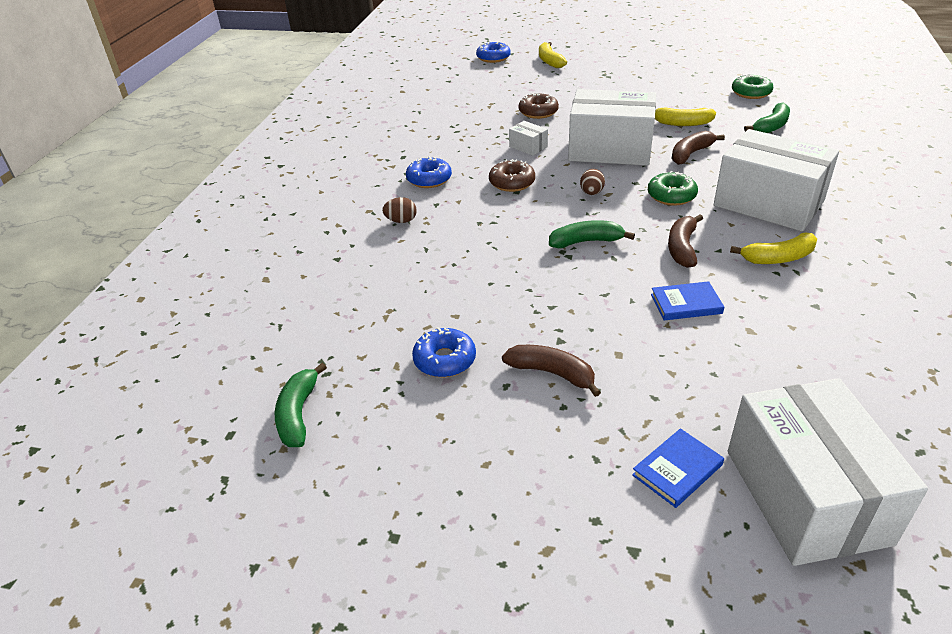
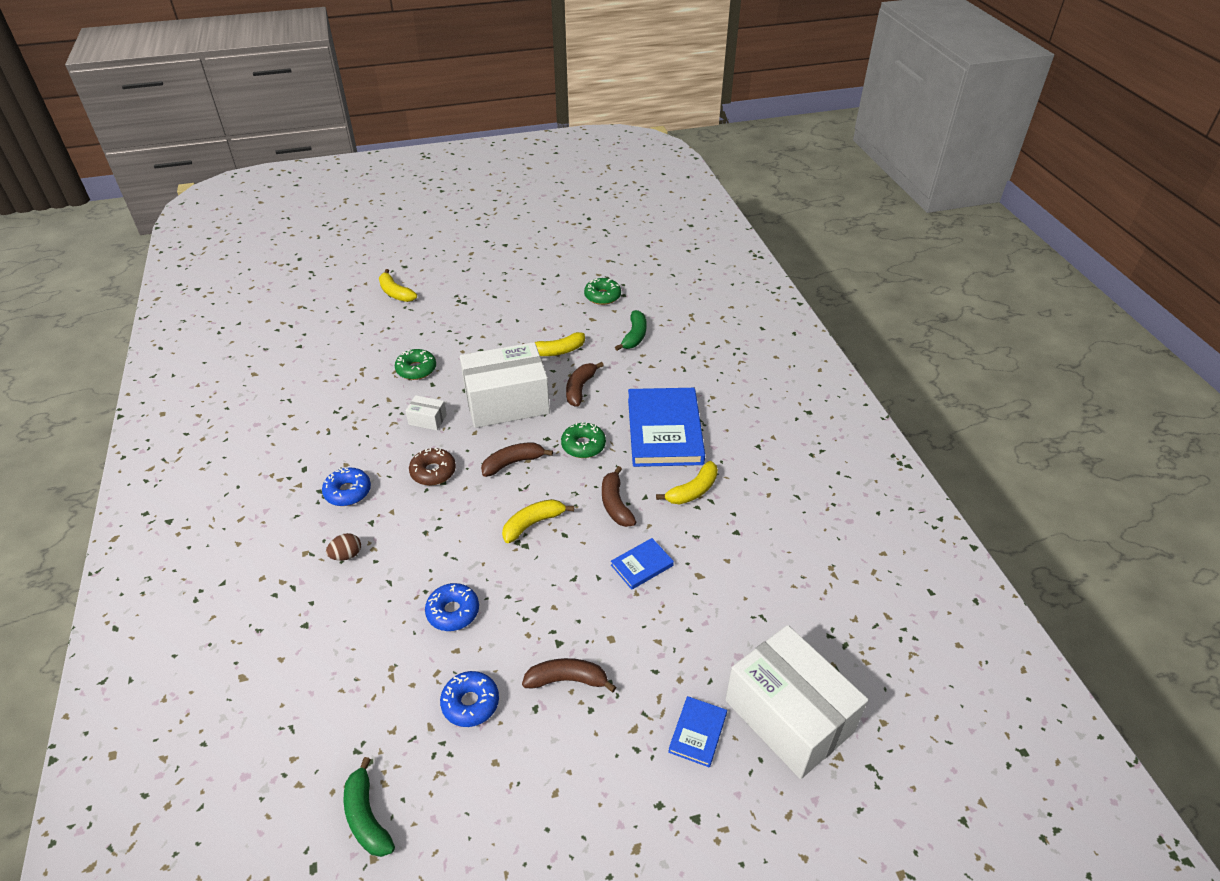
camera: 30 degrees left, 5 degrees up
blue donut [476,42,511,63] -> blue donut moved to [425,583,479,631]
brown donut [518,93,559,119] -> green donut [395,349,436,380]
green banana [549,220,635,248] -> yellow banana [502,499,574,543]
brown egg [580,169,605,195] -> brown banana [481,442,553,477]
white box [714,129,839,231] -> blue book [628,388,705,467]

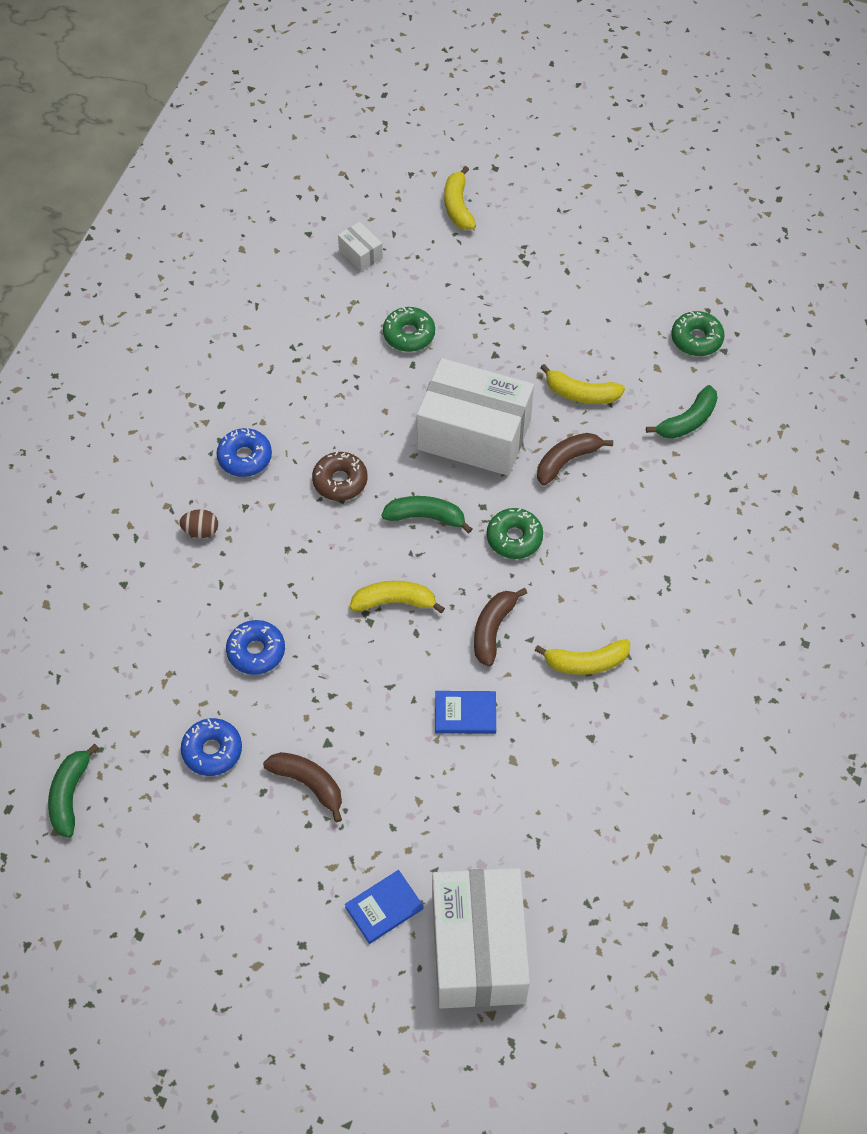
camera: 35 degrees right, 15 degrees up
white box [405,395,447,430] -> white box moved to [338,222,383,271]
brown banana [481,442,553,477] -> green banana [381,496,472,533]
blue book [628,388,705,467] -> none

